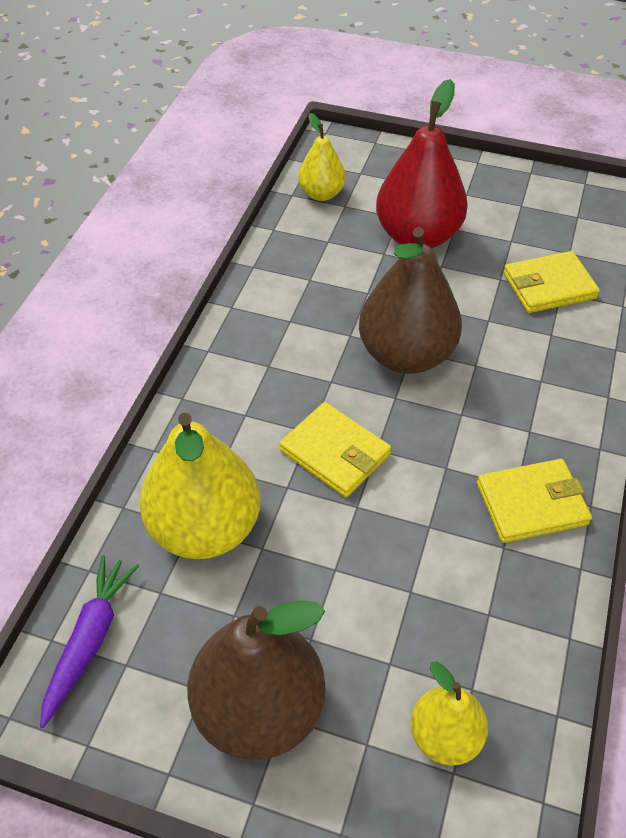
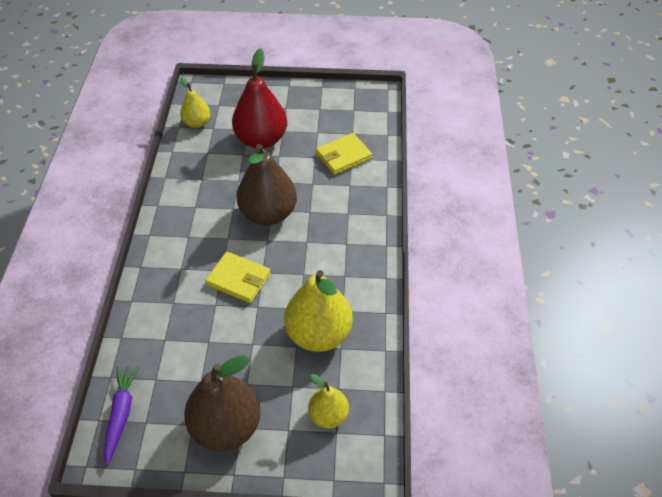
camera: 15 degrees left, 0 degrees up
yellow pear [140,413,260,559] -> yellow pear moved to [284,270,353,352]
yellow wallet [477,459,592,543] -> none

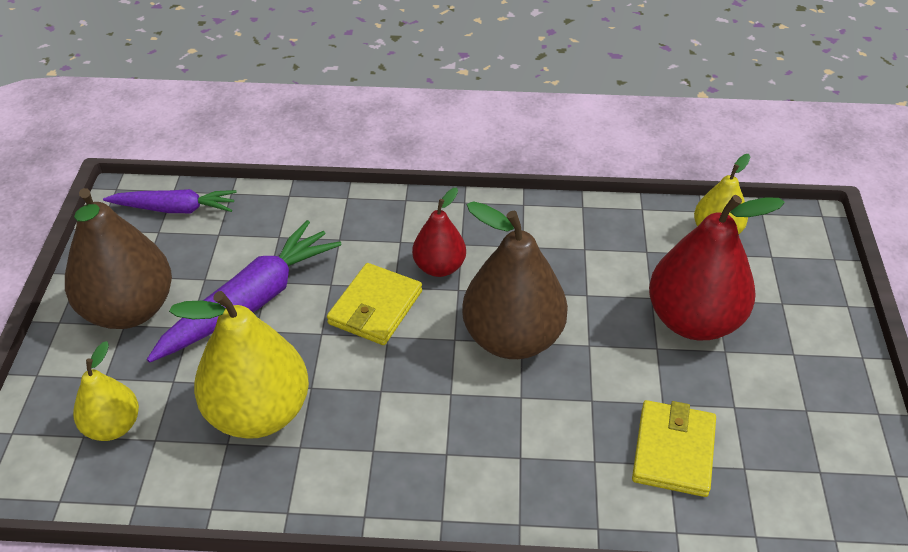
camera: 90 degrees right, 5 degrees down
yellow wallet [316,133,372,175] -> yellow wallet turned 45 degrees clockwise [632,400,716,497]
none -> purple carrot [147,220,342,363]
none -> red pear [412,188,466,277]

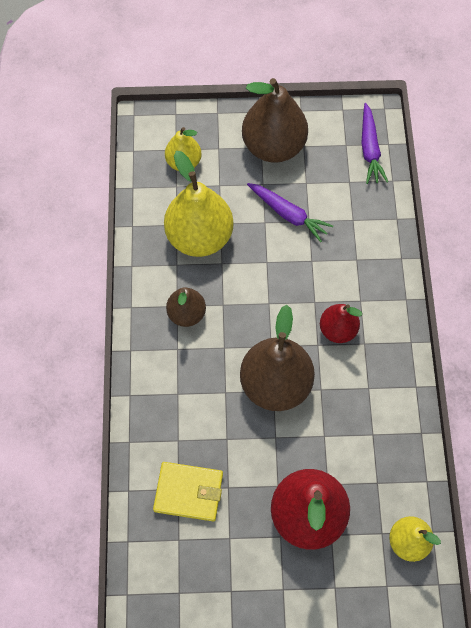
camera: 85 degrees right, 20 degrees up
purple carrot [147,220,342,363] -> purple carrot [247,183,333,242], size x0.63
yellow wallet [327,263,422,345] -> none
none -> brown pear [166,287,206,327]

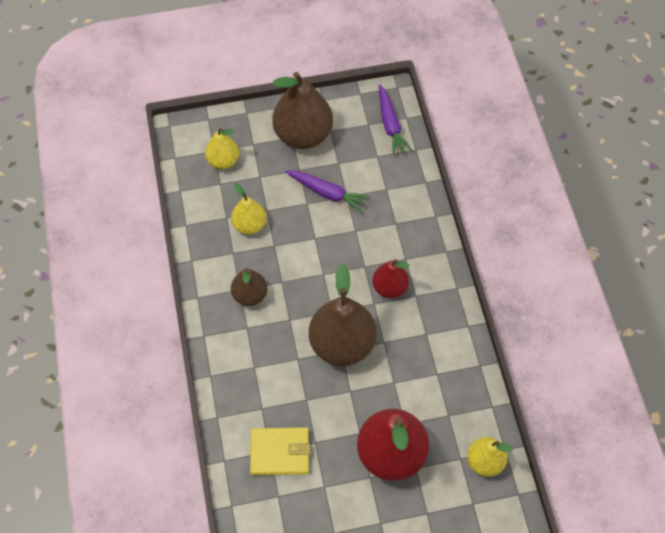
camera: 10 degrees left, 5 degrees down
yellow pear [164,151,234,257] -> yellow pear [231,183,267,235], size x0.56

